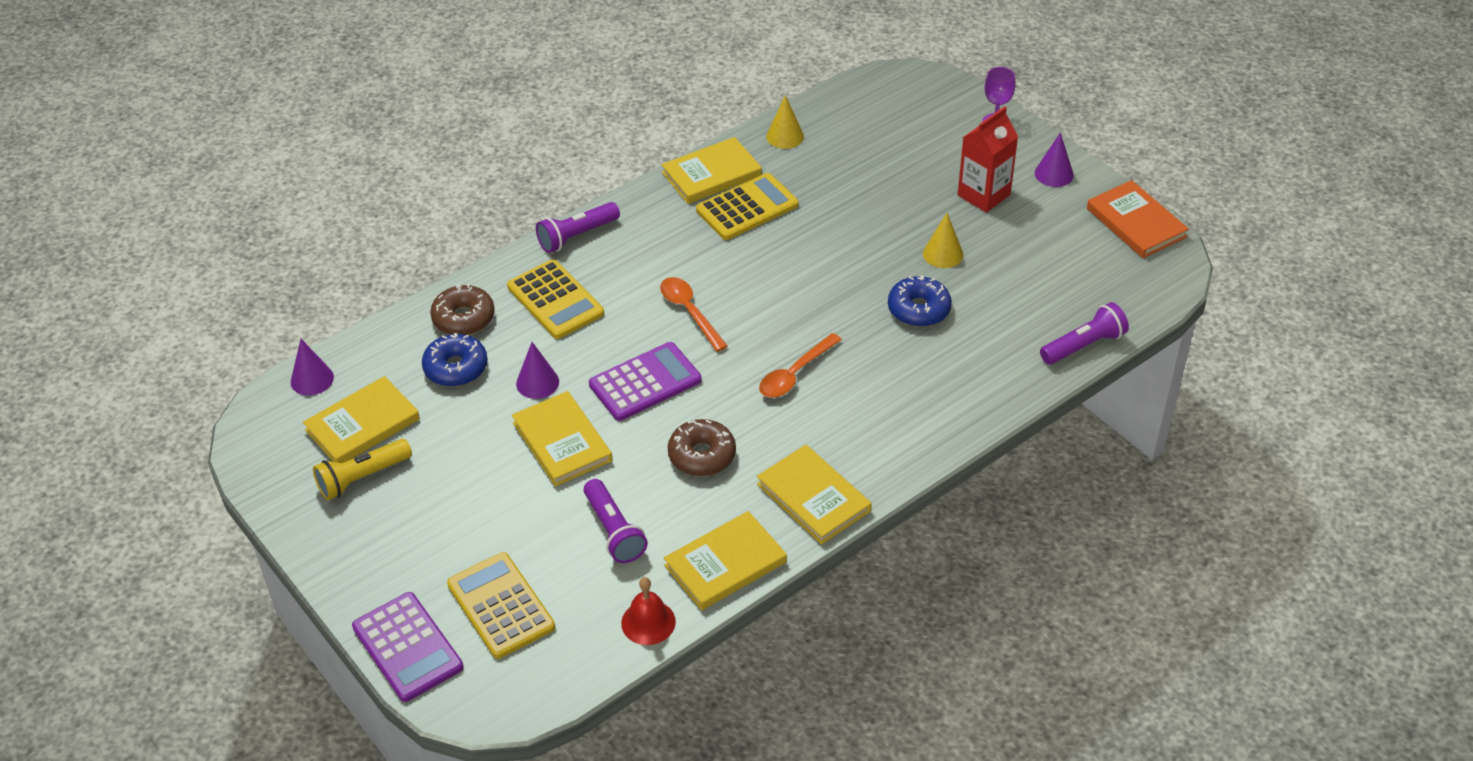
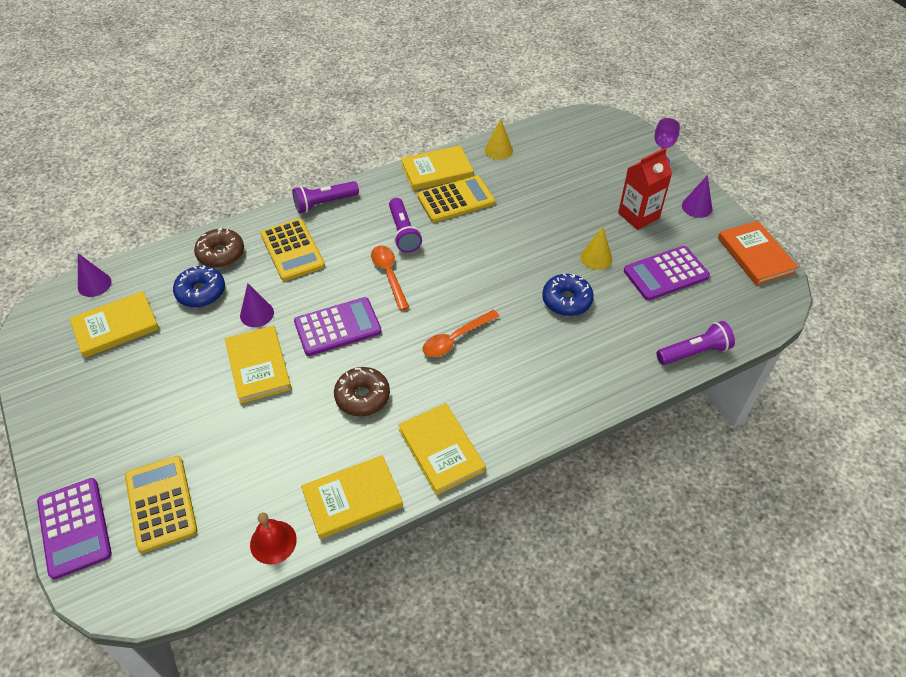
camera: 10 degrees right, 5 degrees up
yellow flashlight [313,439,412,500] -> none
purple flashlight [584,479,648,563] -> purple flashlight moved to [389,198,422,253]
none -> purple calculator [624,246,710,301]

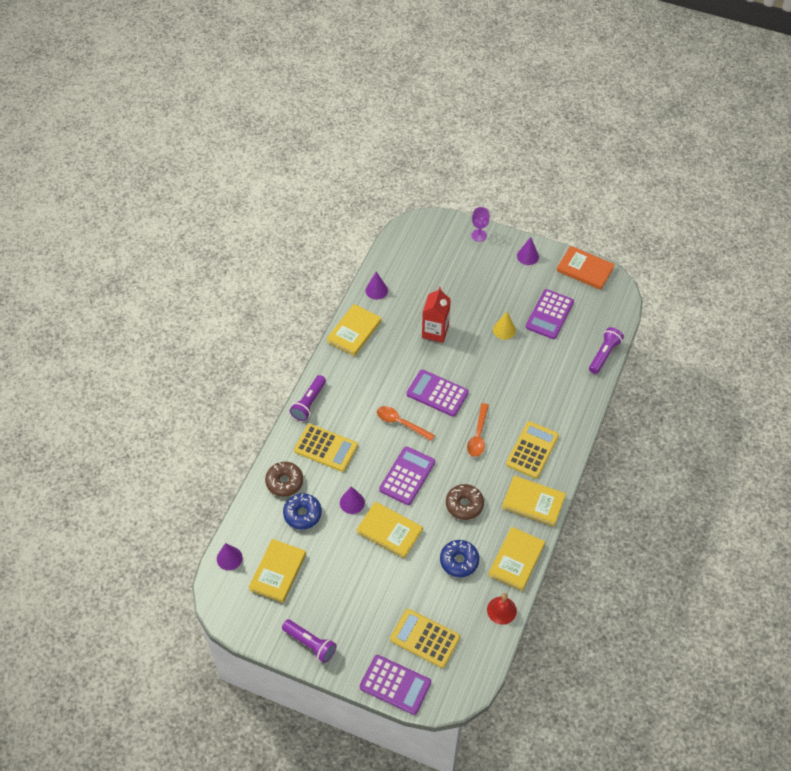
camera: 40 degrees left, 5 degrees up
purple flashlight [389,198,422,253] -> purple flashlight moved to [282,619,337,663]
yellow calculator [417,176,495,222] -> yellow calculator moved to [506,421,559,479]
yellow cone [485,118,513,160] -> purple cone [366,271,388,300]
blue donut [542,273,594,316] -> blue donut moved to [440,540,479,577]
red carton [618,148,672,230] -> red carton moved to [422,287,451,343]
none -> purple calculator [407,370,469,417]

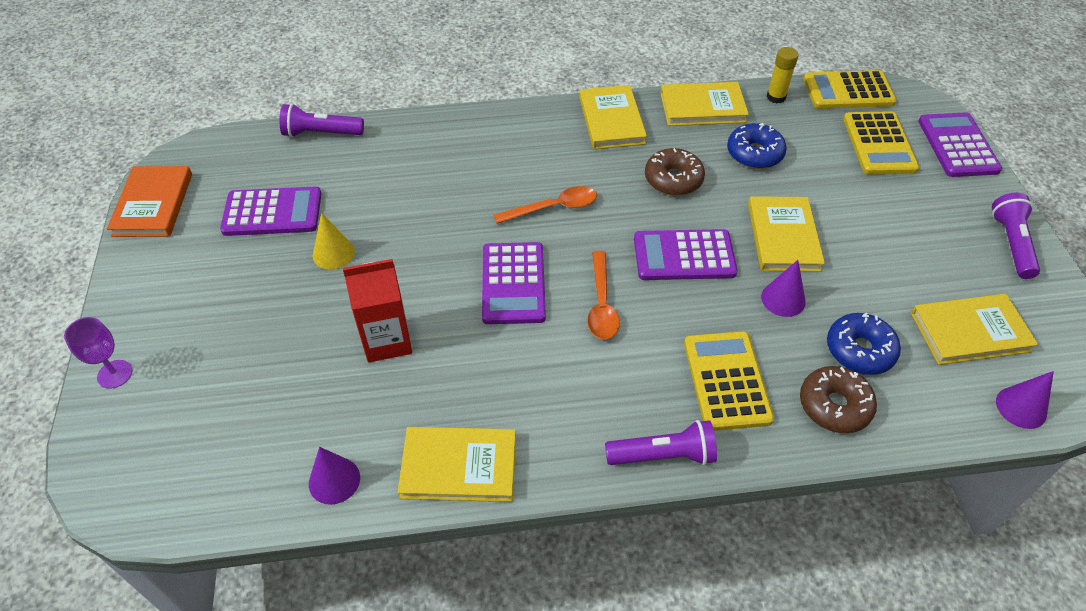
camera: 120 degrees left, 5 degrees down
red bell [487,593,517,625] -> yellow glue stick [767,47,799,103]
yellow calculator [506,421,559,479] -> yellow calculator moved to [803,70,897,109]
purple cone [517,237,539,265] -> none

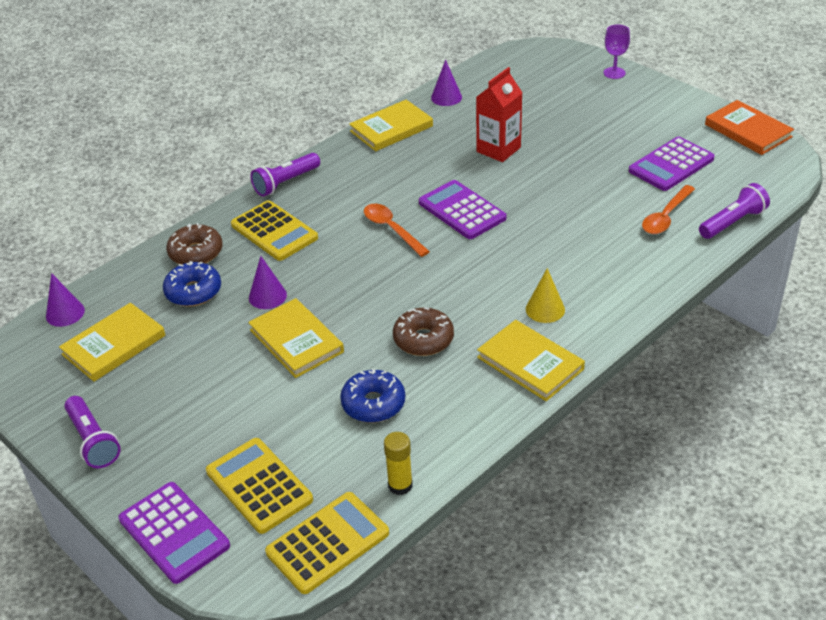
camera: 145 degrees right, 10 degrees down
yellow cone [313,213,355,269] -> yellow cone moved to [526,268,565,323]
orange spoon [494,186,597,224] -> orange spoon moved to [642,185,695,234]
purple calculator [634,229,738,280] -> none
yellow book [660,82,749,126] -> none

